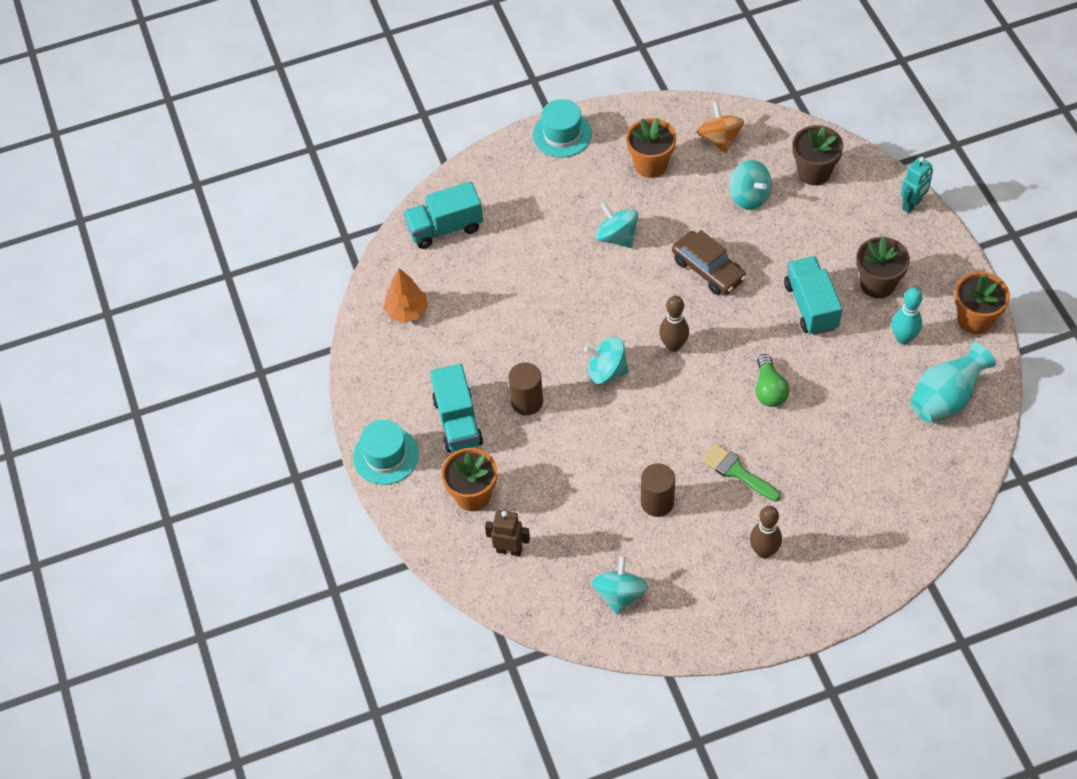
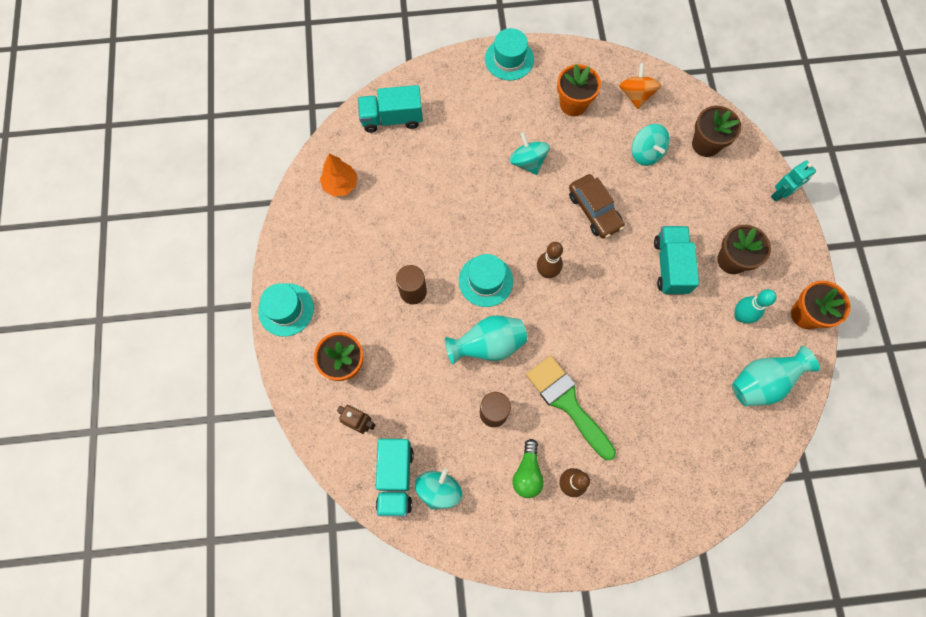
camera: 10 degrees right, 15 degrees up
turquoise truck [430,363,483,453] -> turquoise truck moved to [376,439,414,516]
turquoise spinning top [584,336,629,384] -> turquoise hat [459,254,513,307]
green brush [702,443,781,501] -> green brush [526,356,616,460], size x1.56
green light bulb [755,354,790,407] -> green light bulb moved to [513,439,544,498]
none -> turquoise vase [445,315,527,364]

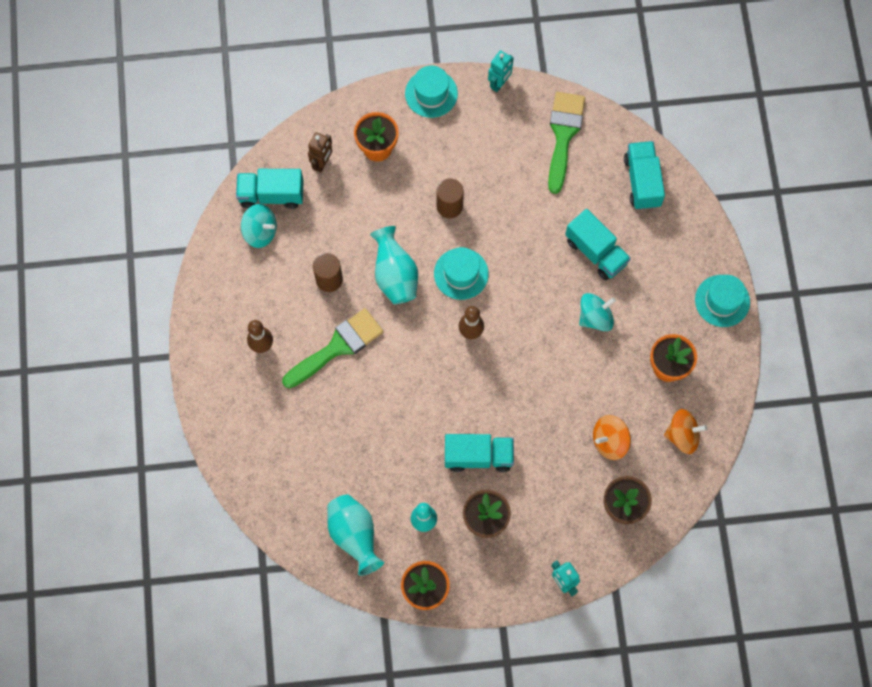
camera: 90 degrees right, 0 degrees up
orange tree [320,154,357,197] -> green brush [548,92,585,194]
green light bulb [513,439,544,498] -> none
brown car [569,174,624,238] -> none
turquoise spinning top [632,124,670,166] -> orange spinning top [593,415,631,460]
none -> turquoise robot [488,50,514,92]
none -> turquoise truck [565,209,631,280]

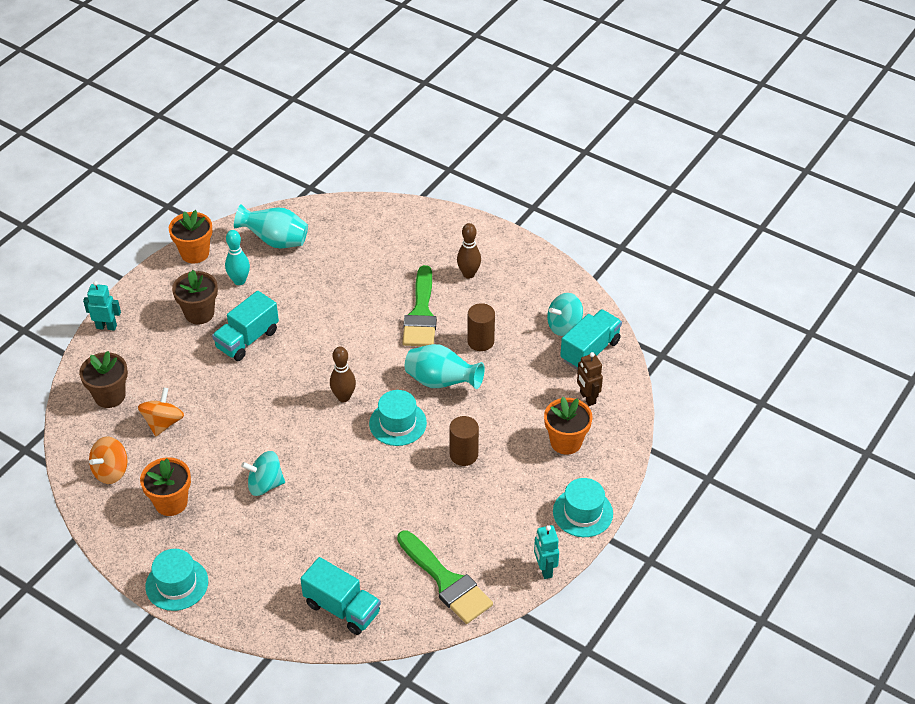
camera: 130 degrees right, 25 degrees down
turquoise truck [565,209,631,280] -> none
turquoise spinning top [579,293,616,331] -> turquoise spinning top turned 75 degrees clockwise [241,451,285,496]

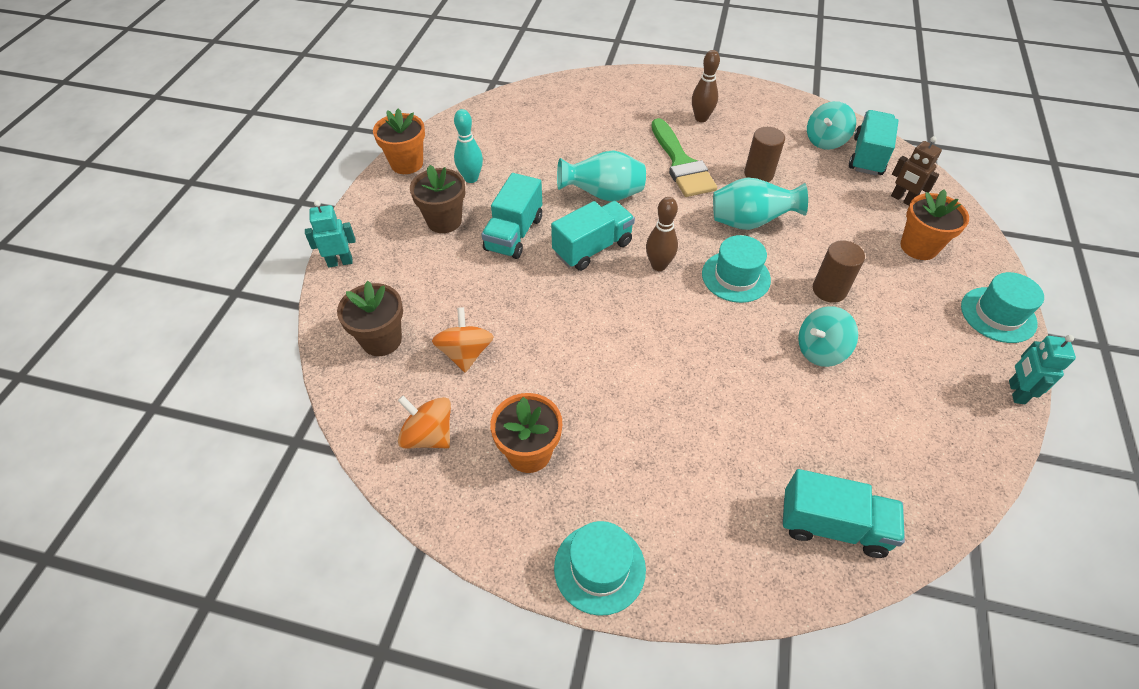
camera: 20 degrees left, 5 degrees up
orange spinning top [89,436,127,484] -> orange spinning top turned 105 degrees clockwise [398,396,451,448]
turquoise vase [234,204,308,249] -> turquoise vase moved to [557,150,646,202]
turquoise spinning top [241,451,285,496] -> turquoise spinning top moved to [798,306,858,367]
green brush [397,530,493,624] -> none
turquoise robot [534,525,559,579] -> turquoise robot turned 45 degrees clockwise [1009,335,1076,404]
none -> turquoise truck [551,201,635,271]

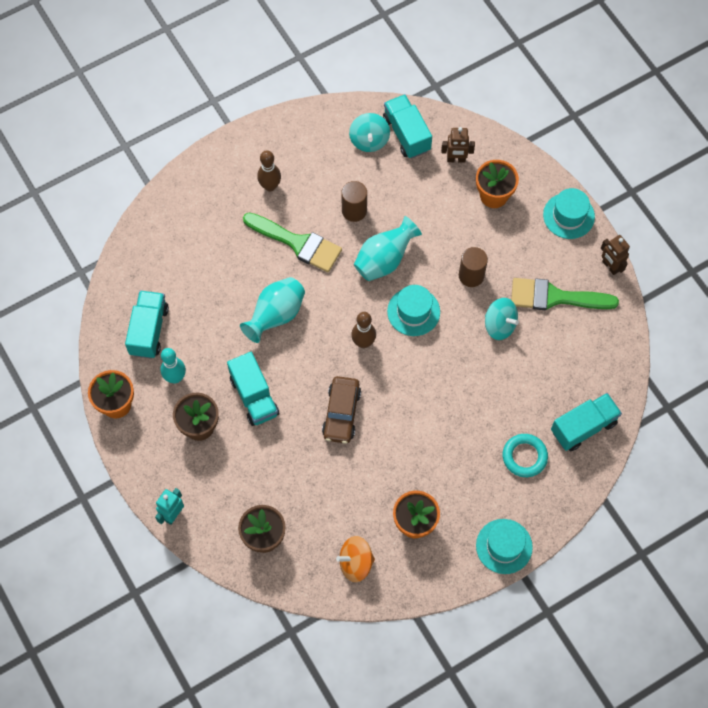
camera: 45 degrees left, 15 degrees up
orange spinning top [432,307,493,373] -> none
turquoise truck [551,201,635,271] -> turquoise truck moved to [125,290,169,359]
turquoise spinning top [798,306,858,367] -> turquoise spinning top turned 75 degrees counterclockwise [485,298,519,340]
turquoise robot [1009,335,1076,404] -> brown robot [601,235,630,275]
none -> brown car [322,376,361,444]
none -> turquoise ring [503,434,548,477]
none -> green brush [511,278,619,310]

